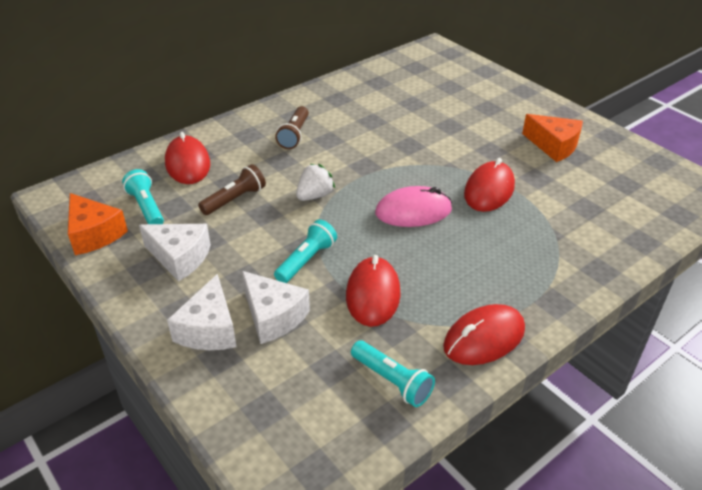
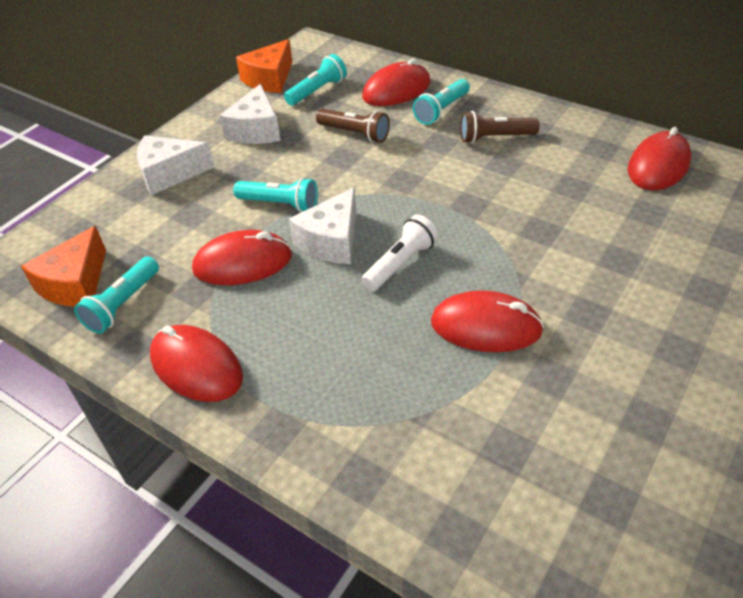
camera: 75 degrees right, 5 degrees up
white cheese [242,271,310,344] -> white cheese moved to [289,187,356,264]
white strawberry [296,164,335,201] -> none
pink mouse [375,186,452,227] -> white flashlight [361,215,438,291]
orange cheese [522,114,583,162] -> orange cheese moved to [21,226,106,307]
none -> turquoise flashlight [413,79,470,125]
none -> red mouse [628,127,692,190]

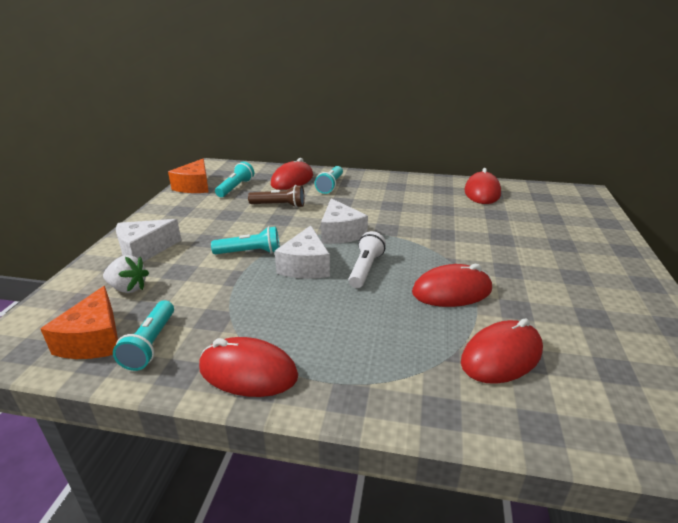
camera: 25 degrees left, 15 degrees down
red mouse [192,230,292,285] -> red mouse moved to [461,318,543,384]
white cheese [220,84,281,144] -> white cheese moved to [321,198,368,244]
brown flashlight [460,111,540,143] -> none
none -> white strawberry [103,255,149,293]

